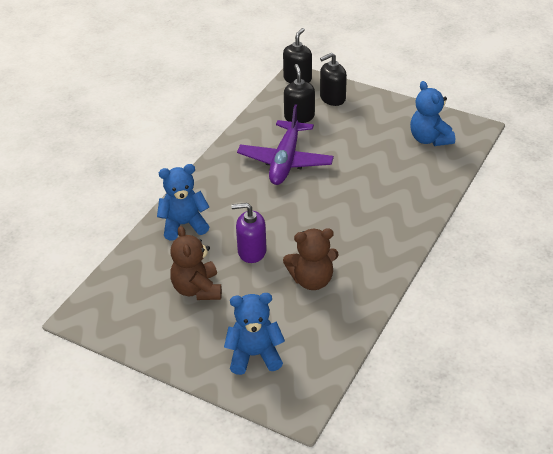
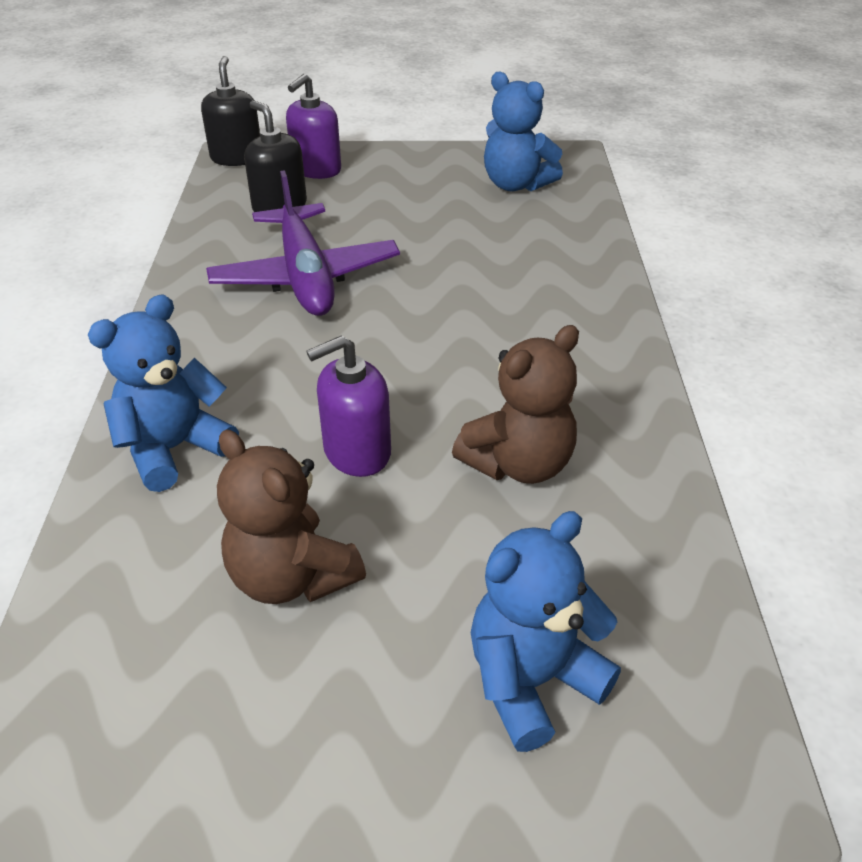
camera: 30 degrees left, 0 degrees up
black soap dispenser [320,53,347,106] -> purple soap dispenser [286,74,341,179]

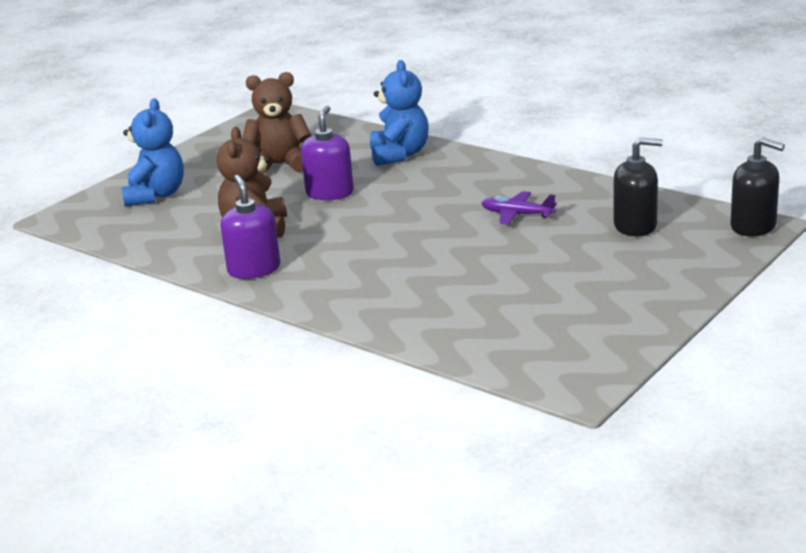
camera: 130 degrees right, 15 degrees down
purple plane [206,170,400,316] -> purple plane [482,191,557,225], size x0.49
purple soap dispenser [286,74,341,179] -> purple soap dispenser moved to [220,175,280,279]
blue teddy bear [484,71,563,191] -> none

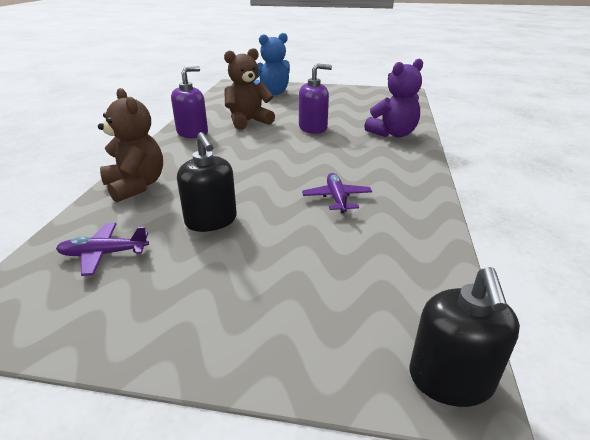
camera: 60 degrees right, 5 degrees up
brown teddy bear [242,72,311,174] -> brown teddy bear moved to [98,88,163,202]
blue teddy bear [370,60,429,166] -> purple teddy bear [364,59,423,137]
black soap dispenser [614,138,663,236] -> black soap dispenser moved to [177,132,237,232]
none -> purple plane [56,223,149,276]

